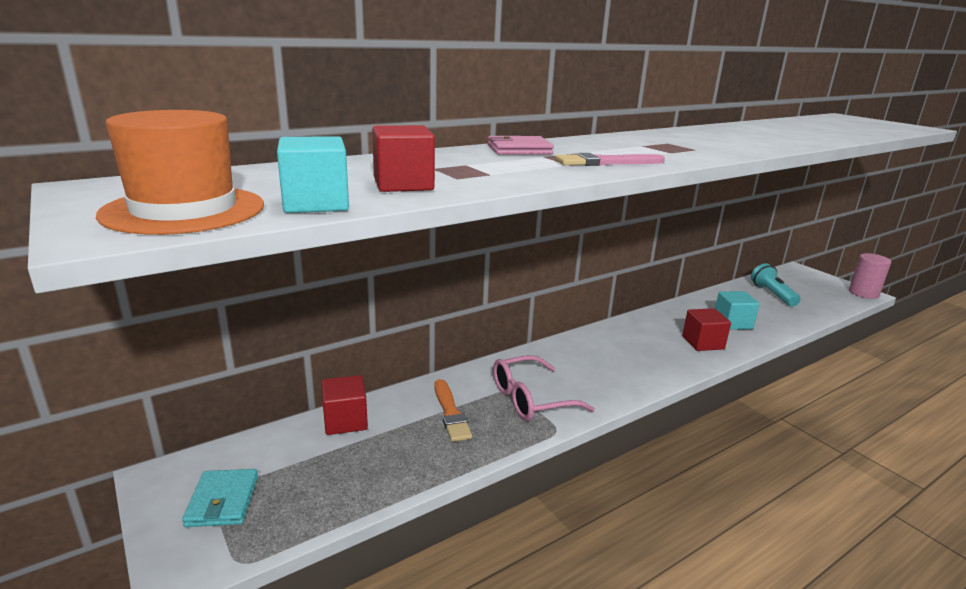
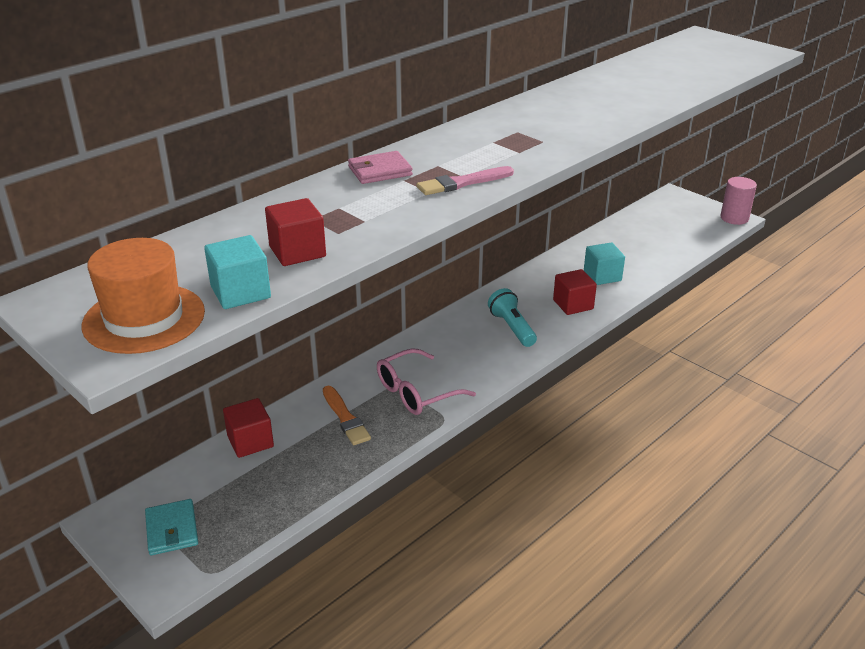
camera: 10 degrees left, 10 degrees up
turquoise flashlight [751,263,801,307] -> turquoise flashlight moved to [488,288,537,347]

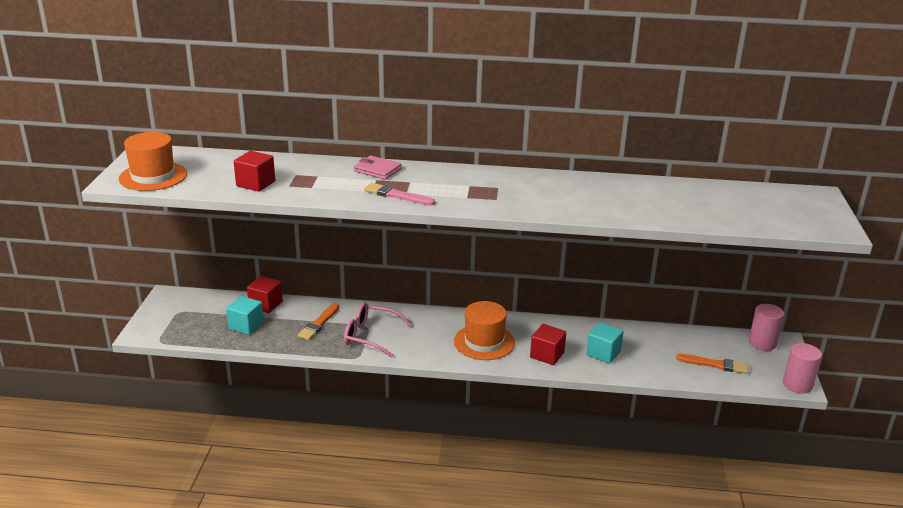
camera: 50 degrees right, 5 degrees down
turquoise wallet [145,499,198,555] -> none
turquoise cube [204,235,271,309] -> turquoise cube moved to [226,296,264,335]
turquoise flashlight [488,288,537,347] -> orange hat [454,301,515,360]
none -> orange brush [676,354,748,374]
none -> pink cylinder [749,304,784,351]

